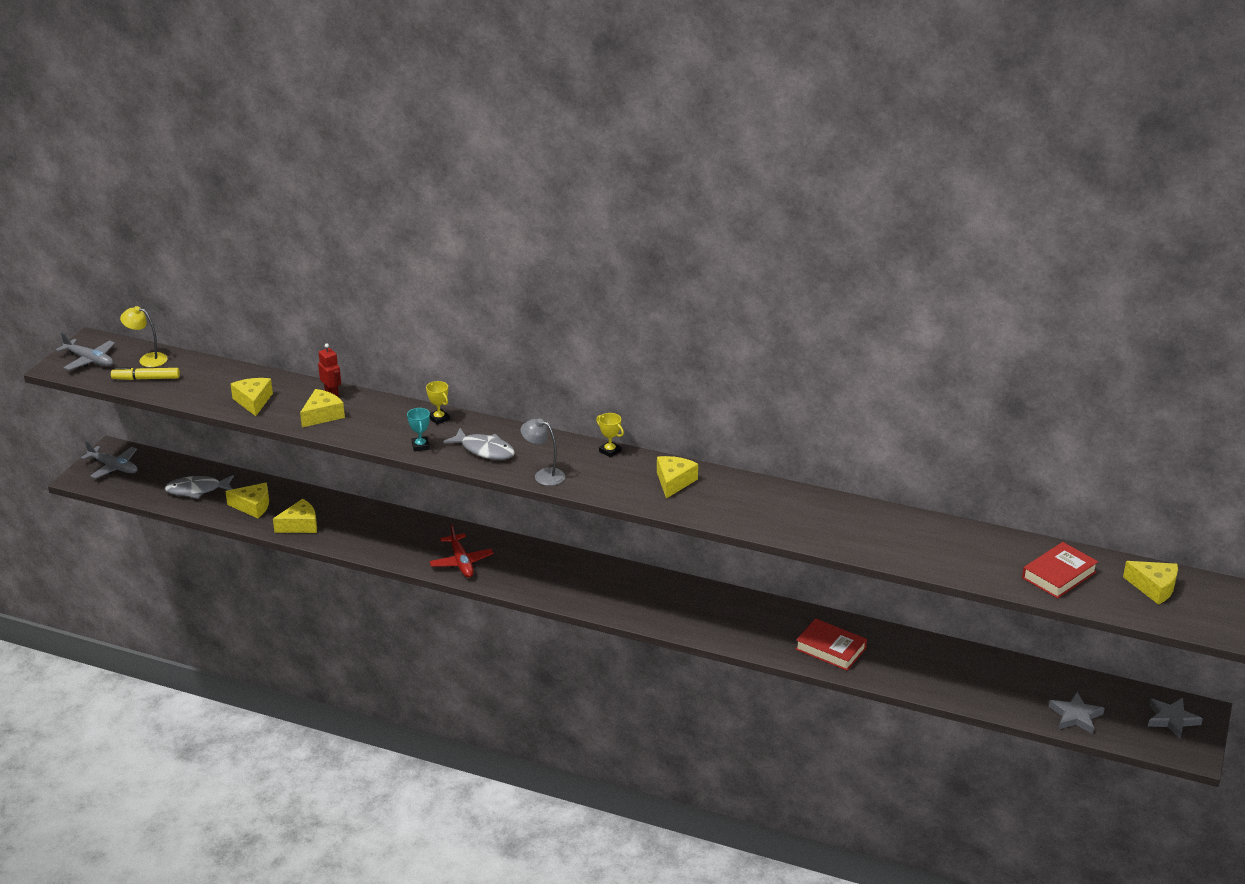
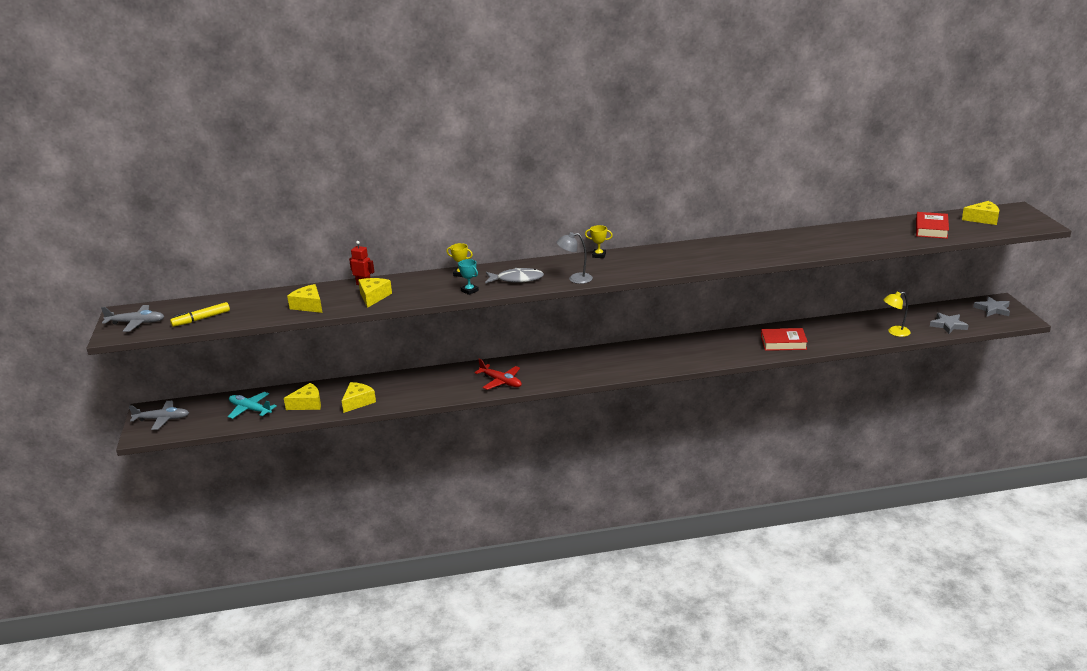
camera: 30 degrees left, 5 degrees down
yellow lamp [120,306,168,367] -> yellow lamp moved to [883,292,911,337]
grey fish [165,475,234,499] -> turquoise plane [228,392,277,419]
yellow cheese [657,456,698,499] -> none

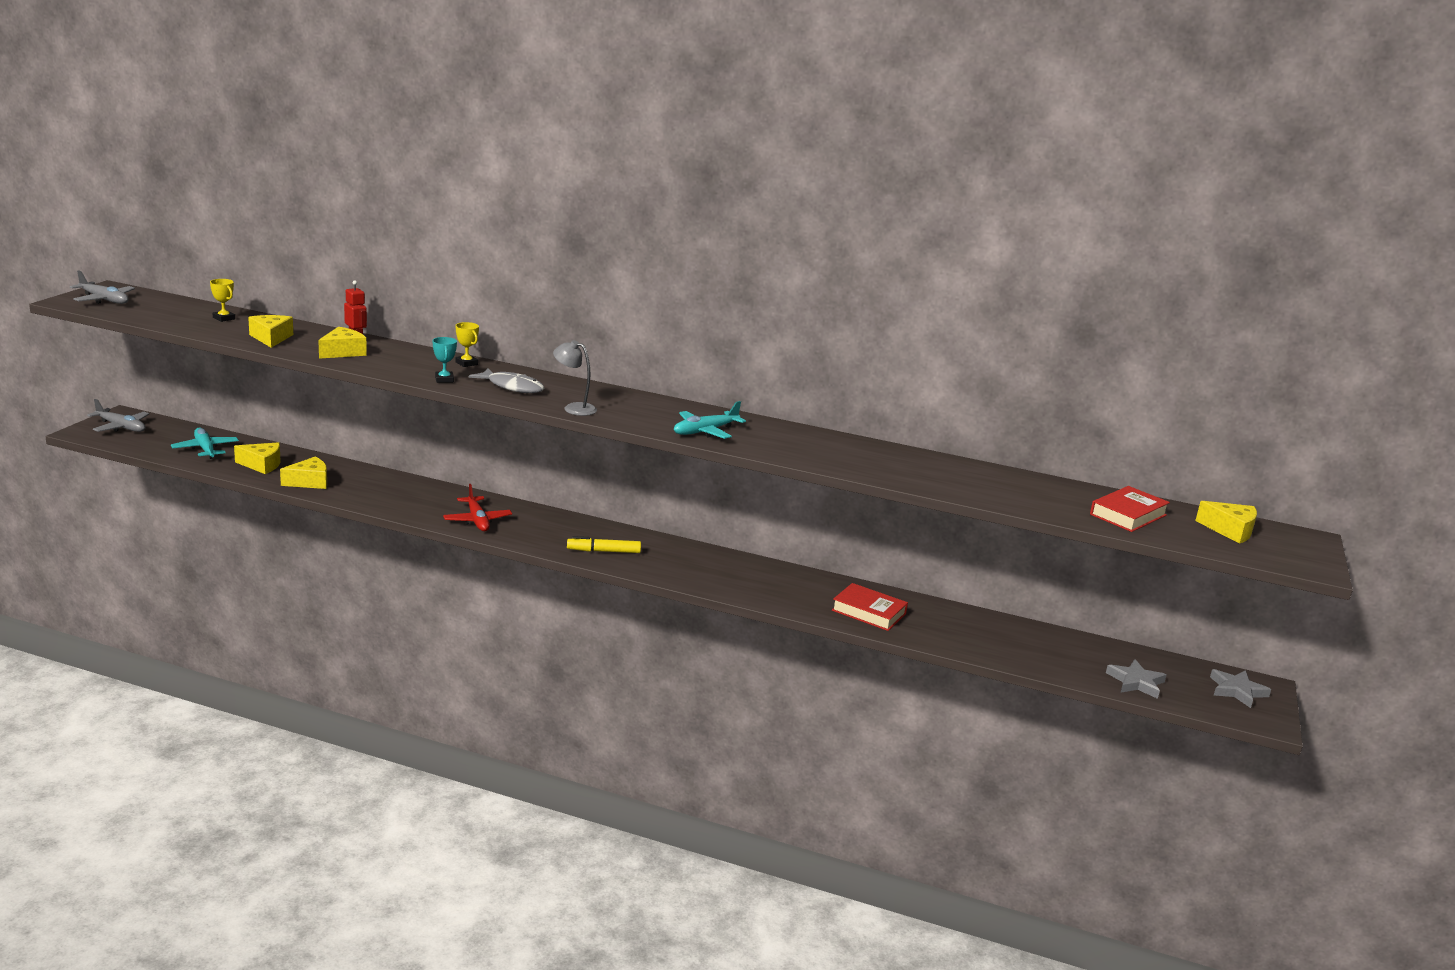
camera: 25 degrees right, 5 degrees down
yellow marker [170,302,230,327] -> yellow marker moved to [567,536,641,553]
yellow trophy [585,225,613,258] -> yellow trophy moved to [210,279,235,322]
yellow lamp [883,292,911,337] -> none
none -> turquoise plane [674,401,746,439]

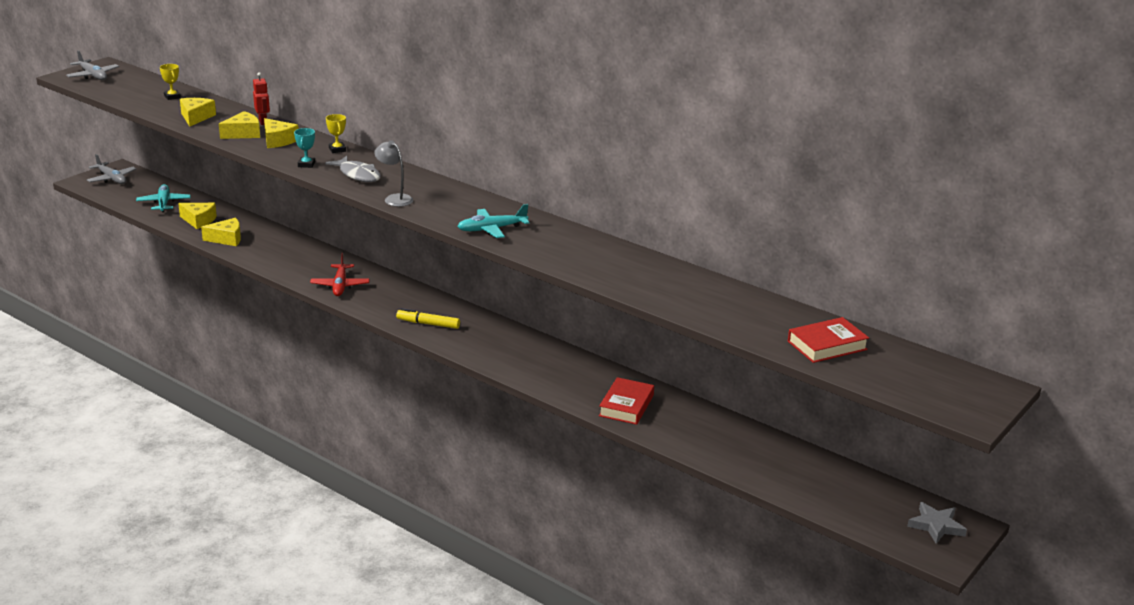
camera: 20 degrees right, 5 degrees up
red book [832,583,908,631] -> red book turned 60 degrees clockwise [599,377,654,425]
grey star [1106,659,1166,699] -> none
yellow cheese [1195,501,1257,544] -> yellow cheese moved to [264,118,298,148]

